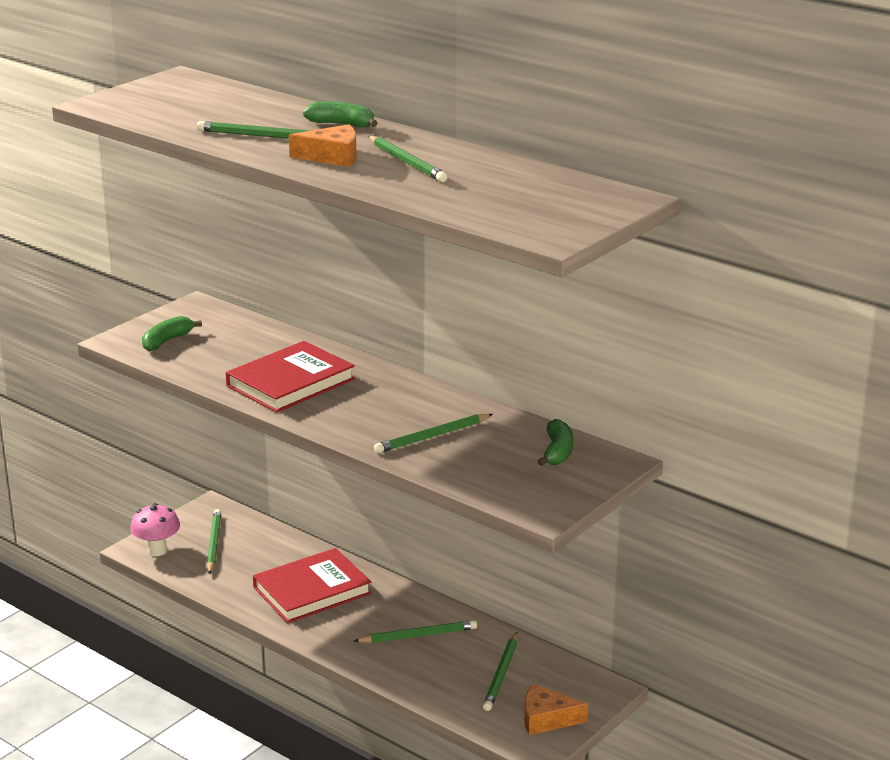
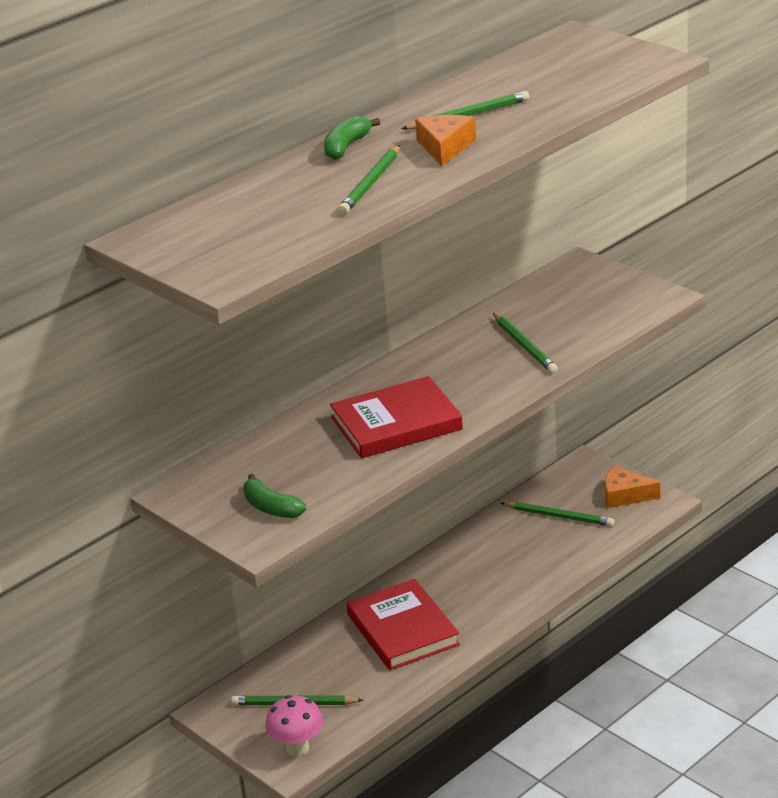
camera: 80 degrees left, 5 degrees up
red book [226,341,355,413] -> red book turned 75 degrees counterclockwise [330,376,463,458]
green pencil [354,620,477,643] -> none
orange cheese [524,683,588,735] -> orange cheese turned 90 degrees clockwise [605,465,660,508]
green banana [537,419,573,466] -> none

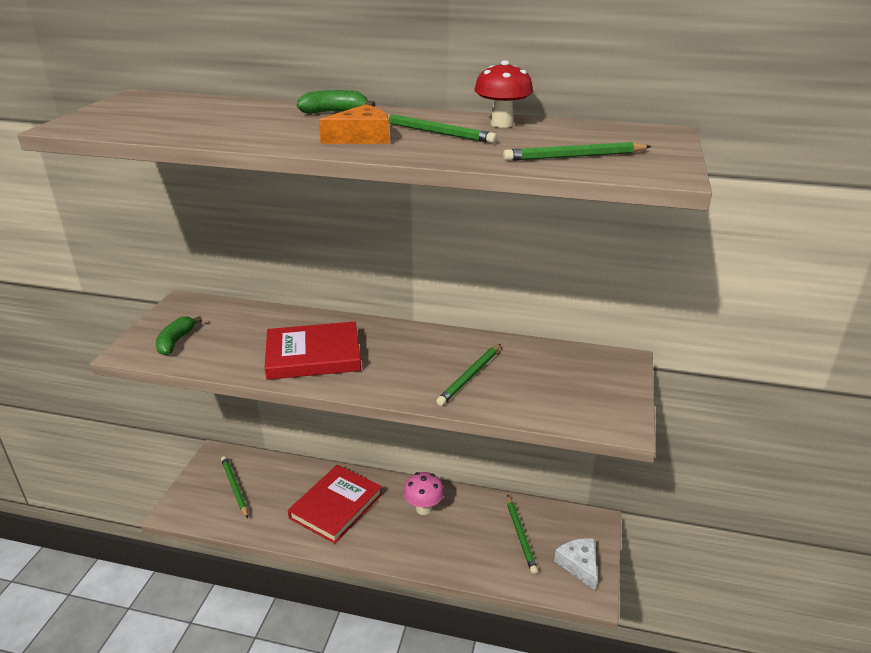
camera: 55 degrees right, 0 degrees up
pink mushroom [265,695,323,756] -> pink mushroom moved to [403,472,445,515]
red book [330,376,463,458] -> red book turned 45 degrees counterclockwise [265,322,361,380]
green pencil [338,145,400,214] -> green pencil moved to [503,142,652,161]
orange cheese [605,465,660,508] -> white cheese [554,538,597,590]
none -> red mushroom [474,60,533,128]

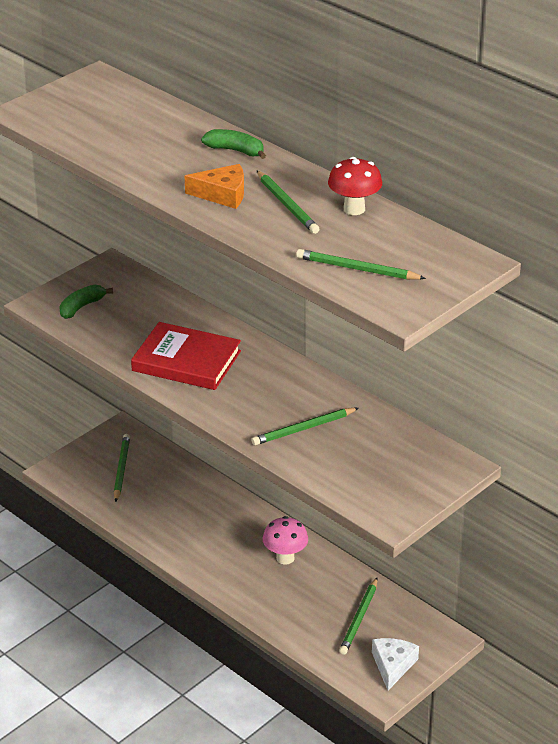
camera: 30 degrees right, 5 degrees up
red book [288,465,382,544] -> none

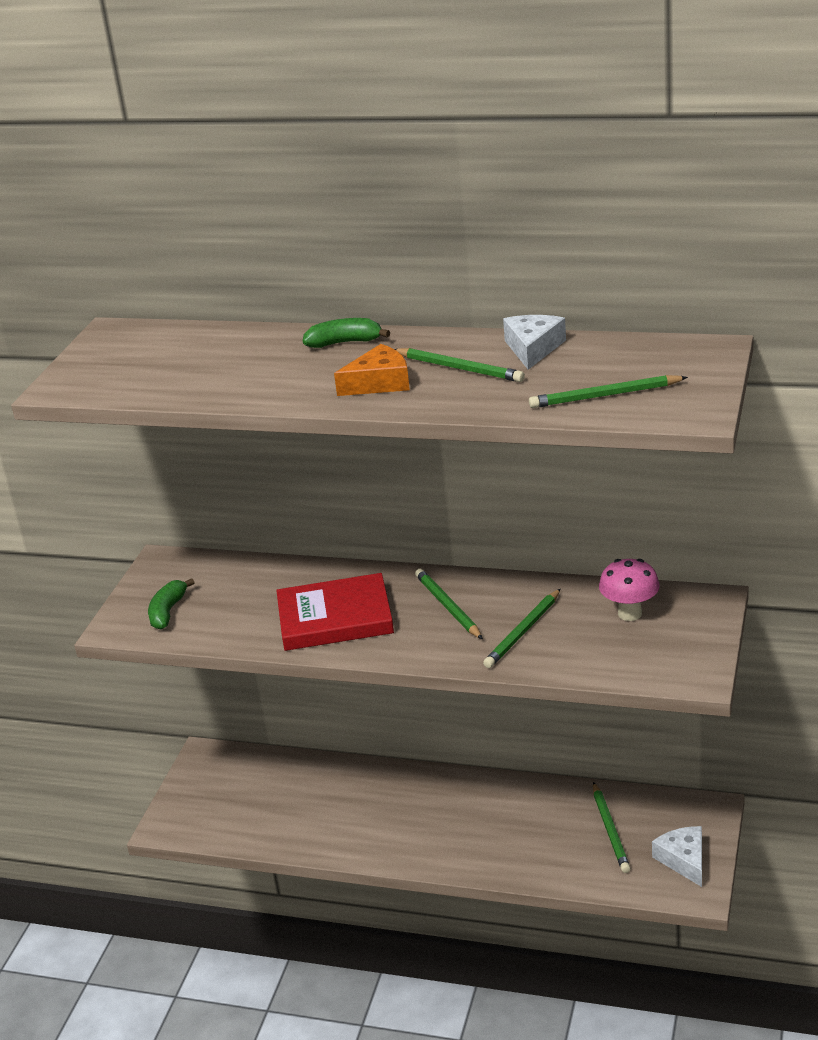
camera: 25 degrees left, 5 degrees down
green pencil [114,434,130,502] -> green pencil moved to [415,569,483,639]
pink mushroom [263,516,308,564] -> pink mushroom moved to [599,559,660,621]
red mushroom [328,157,382,215] -> white cheese [503,315,566,370]

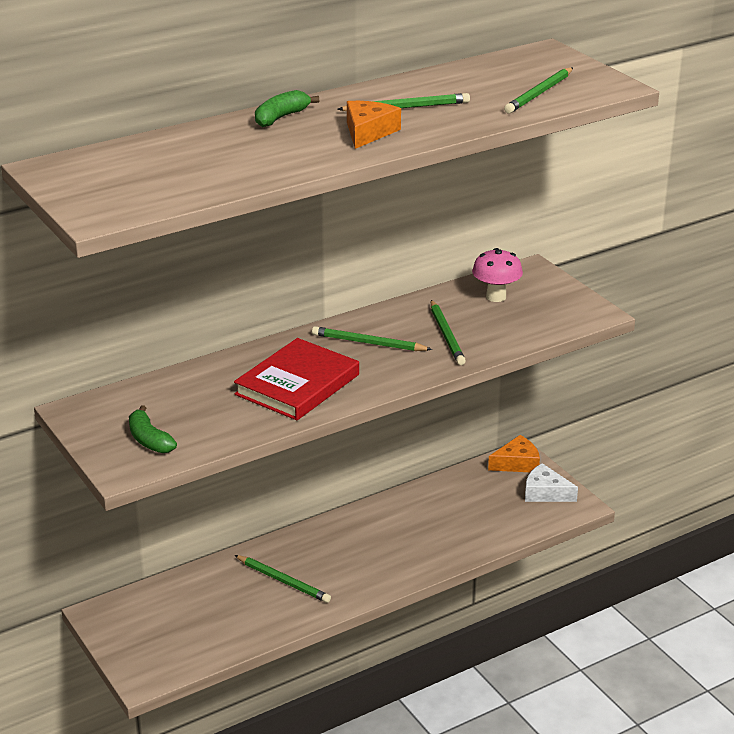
camera: 50 degrees left, 0 degrees up
white cheese [503,315,566,370] -> none
green pencil [593,782,631,873] -> green pencil moved to [235,555,331,603]
none -> orange cheese [488,435,540,472]

